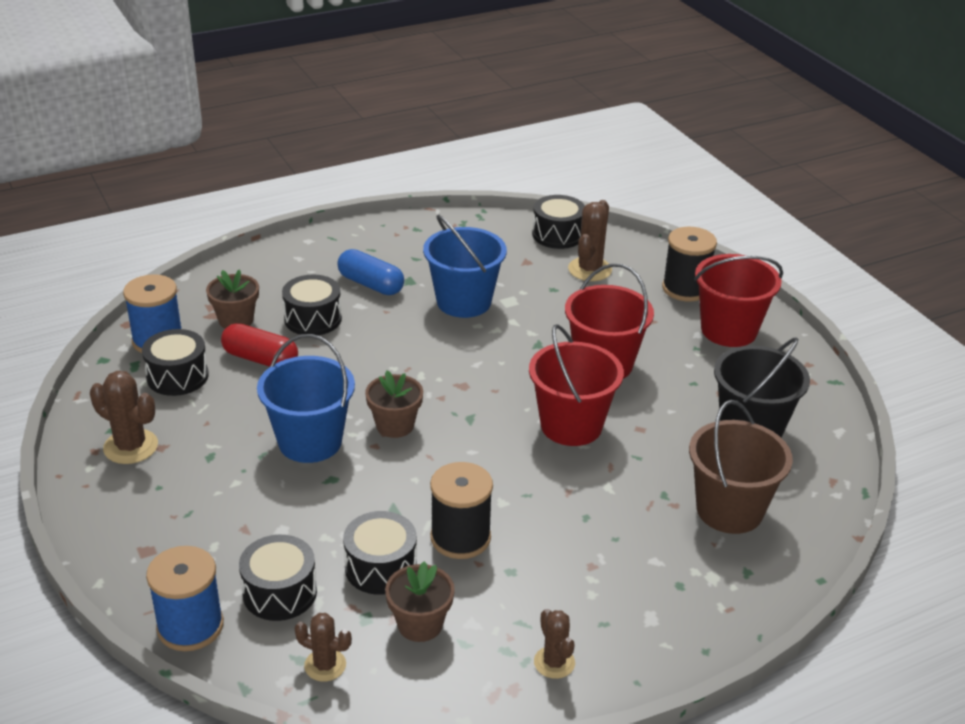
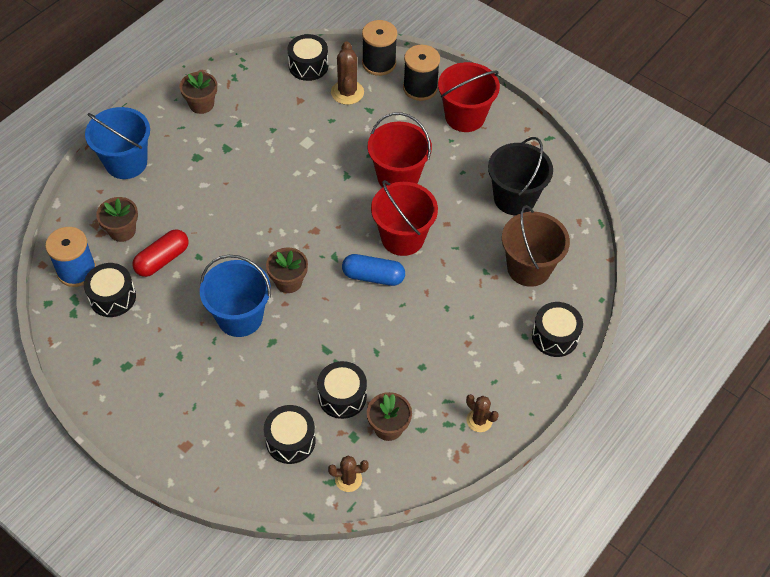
camera: 25 degrees left, 20 degrees up
brown cactus [90,371,158,464] -> none
blue spool [146,546,224,651] -> none
red capsule [221,323,298,367] -> red capsule turned 45 degrees counterclockwise [132,230,189,277]
black drum [282,275,342,336] -> black drum moved to [532,302,583,357]
blue capsule [337,249,404,295] -> blue capsule moved to [342,254,405,286]
blue bucket [423,214,507,318] -> blue bucket moved to [85,107,150,179]
black spool [430,462,493,559] -> black spool moved to [362,20,397,76]
none -> brown flower pot [180,72,217,114]

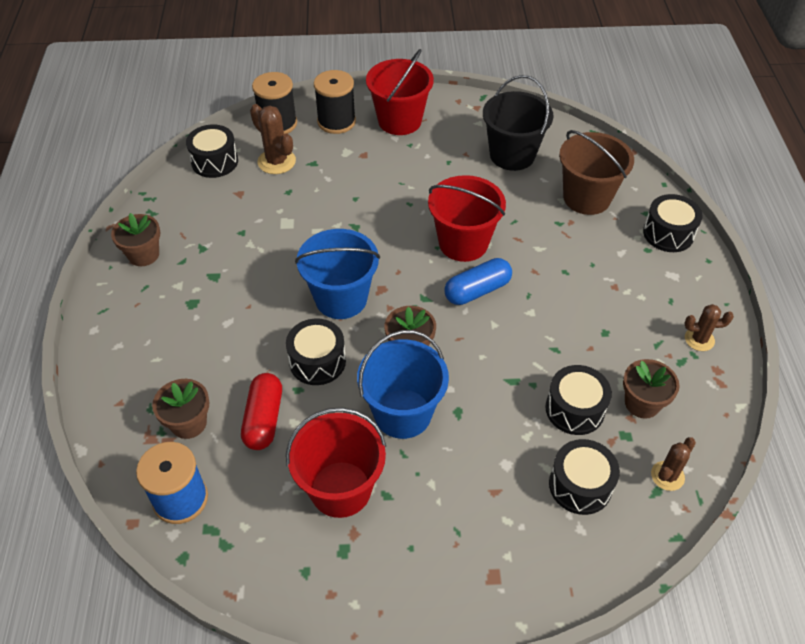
camera: 40 degrees left, 5 degrees down
black drum [84,263,136,317] -> black drum moved to [286,318,346,385]
blue bucket [85,107,150,179] -> blue bucket moved to [295,229,380,319]
red bucket [368,112,432,188] -> red bucket moved to [286,407,386,518]

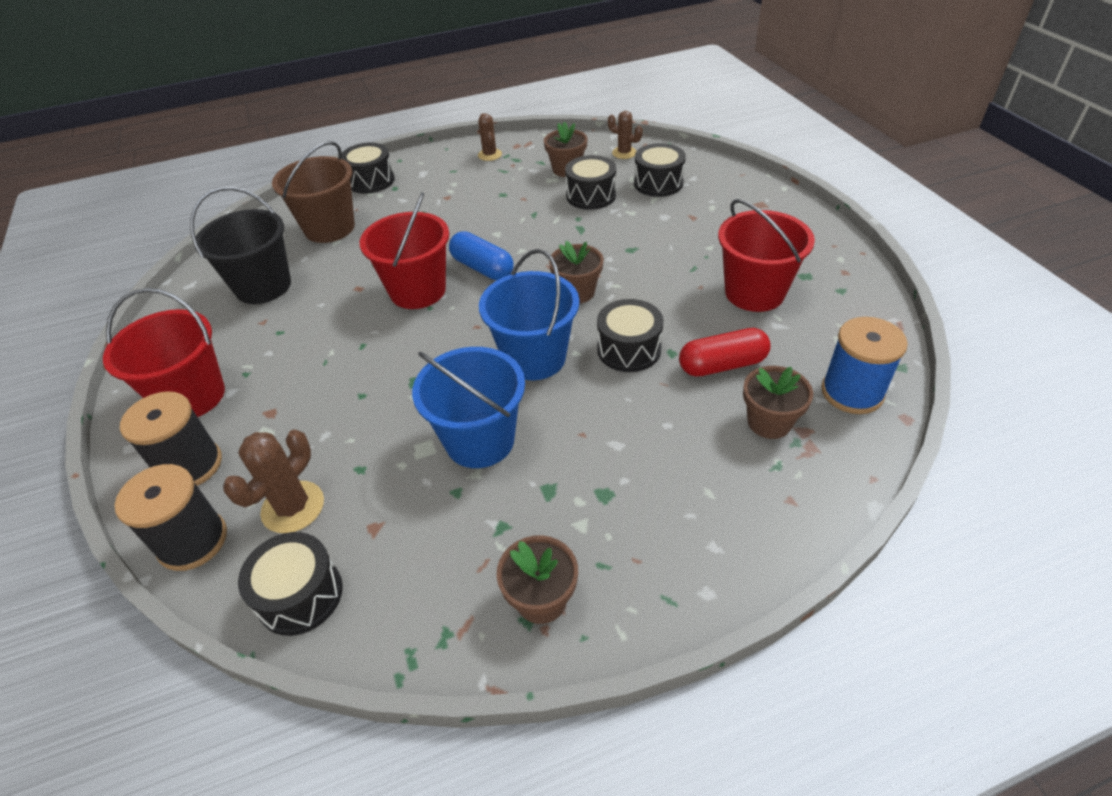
camera: 105 degrees left, 5 degrees down
blue bucket [357,330,449,439] -> blue bucket moved to [412,347,525,468]

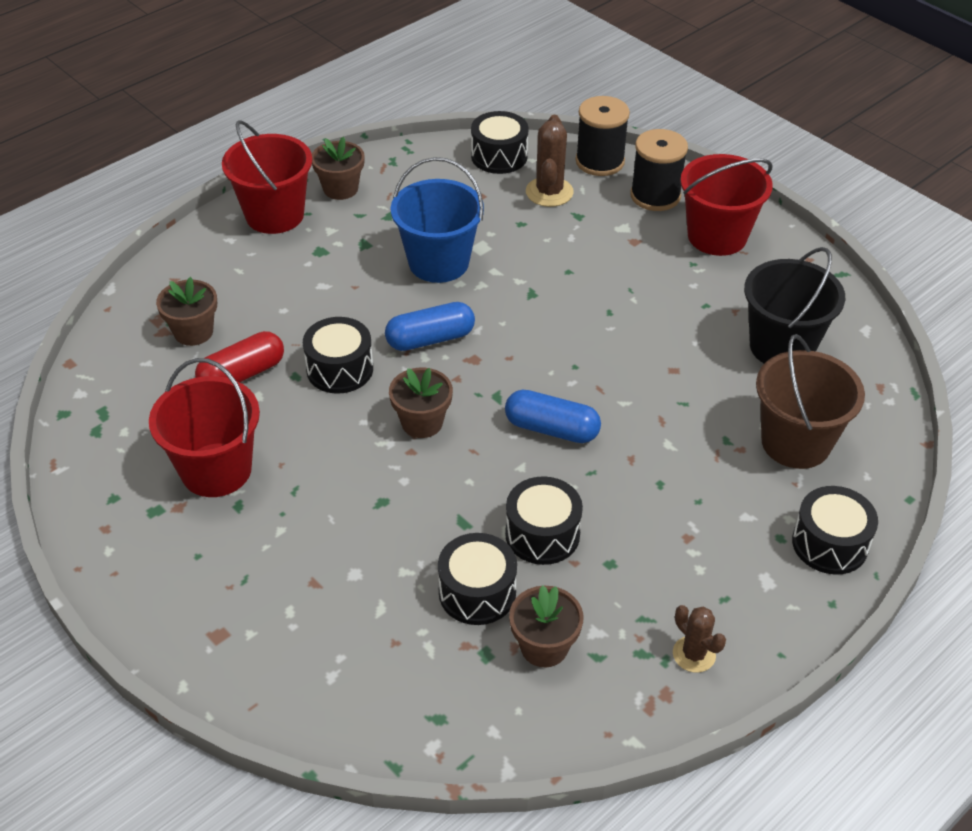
camera: 155 degrees right, 0 degrees up
red bucket [360,193,449,309] -> red bucket moved to [222,120,312,234]
blue bucket [479,249,579,380] -> blue capsule [385,302,475,351]
brown cactus [608,111,643,159] -> none
black drum [634,143,686,197] -> black drum moved to [505,476,583,565]
blue spool [821,317,908,414] -> none

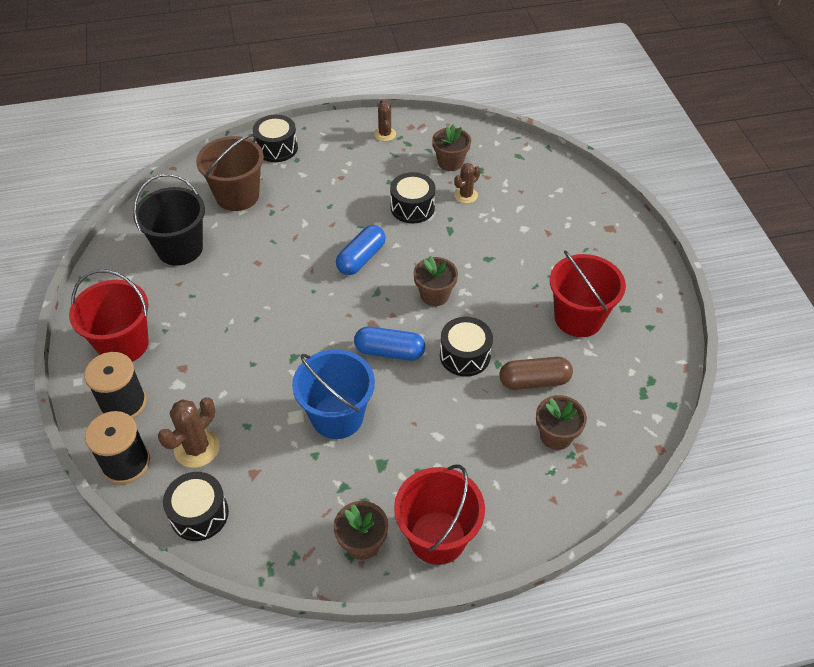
camera: 150 degrees left, 5 degrees up
red capsule [195,331,284,382] -> brown capsule [500,357,573,390]
black drum [438,533,517,625] -> brown cactus [454,163,481,204]
blue capsule [505,390,601,443] -> blue capsule turned 75 degrees clockwise [336,225,386,275]

